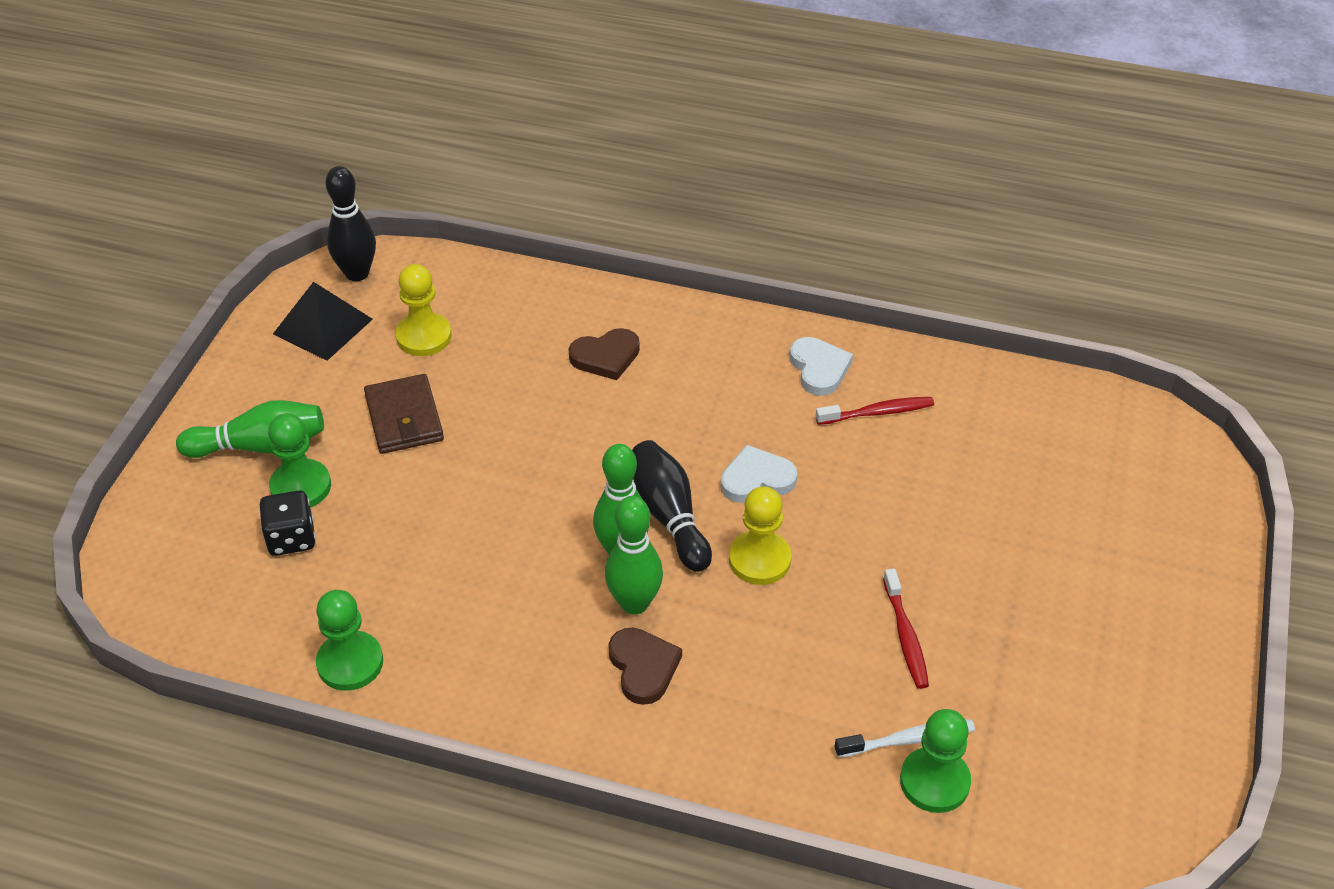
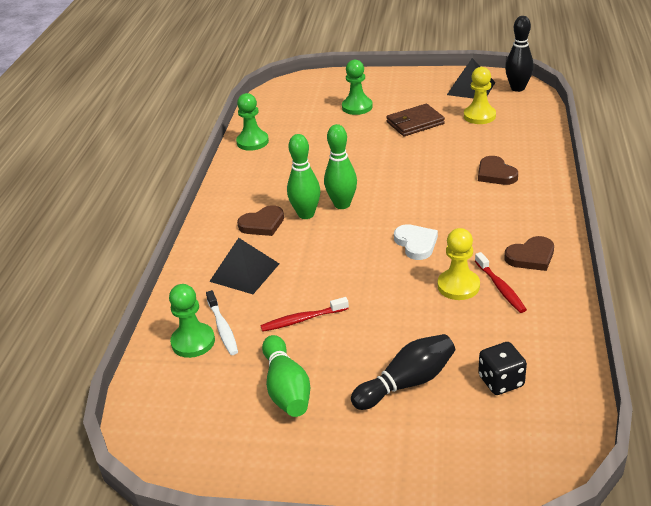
camera: 85 degrees right, 10 degrees down
green bowling pin [176,400,324,458] -> green bowling pin moved to [262,335,310,417]
black dice [260,490,316,556] -> black dice moved to [478,342,527,395]
black bowling pin [632,440,712,572] -> black bowling pin moved to [351,334,455,410]
yellow pawn [729,486,792,585] -> yellow pawn moved to [438,228,480,300]
white heart [789,337,853,396] -> brown heart [505,236,554,271]
none -> black pyramid [209,238,279,294]

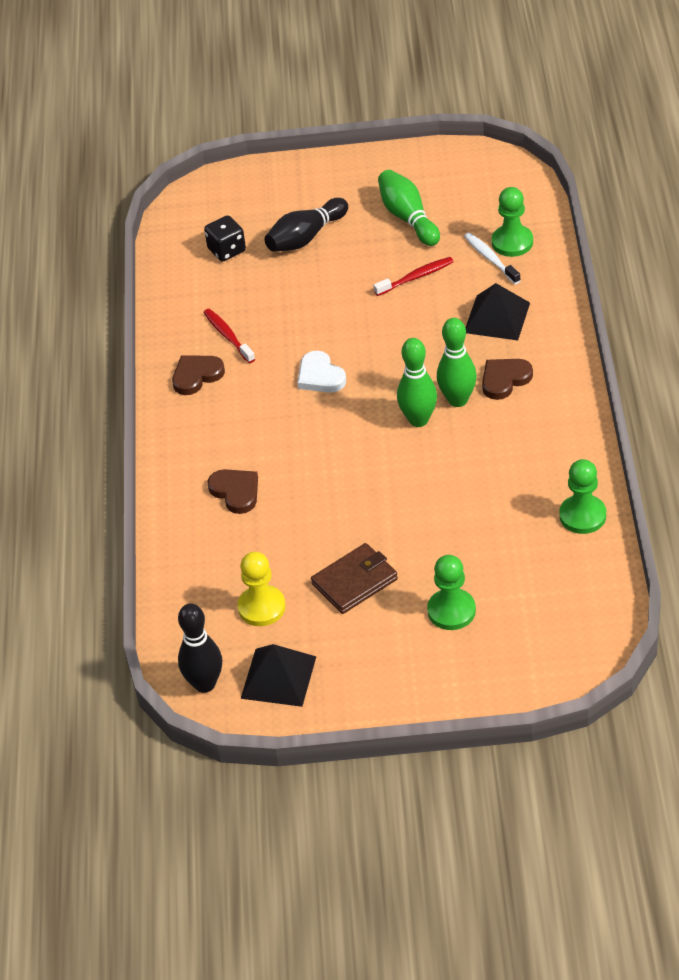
camera: 170 degrees right, 10 degrees up
yellow pawn [438,228,480,300] -> none

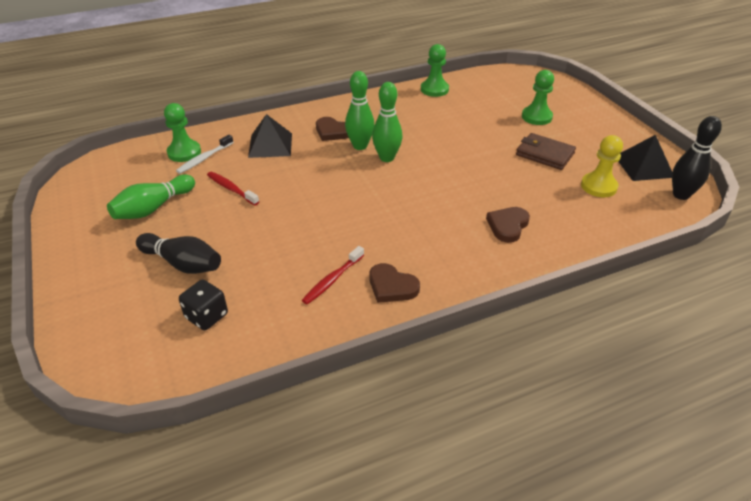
camera: 115 degrees left, 5 degrees down
white heart [297,351,346,393] -> none

